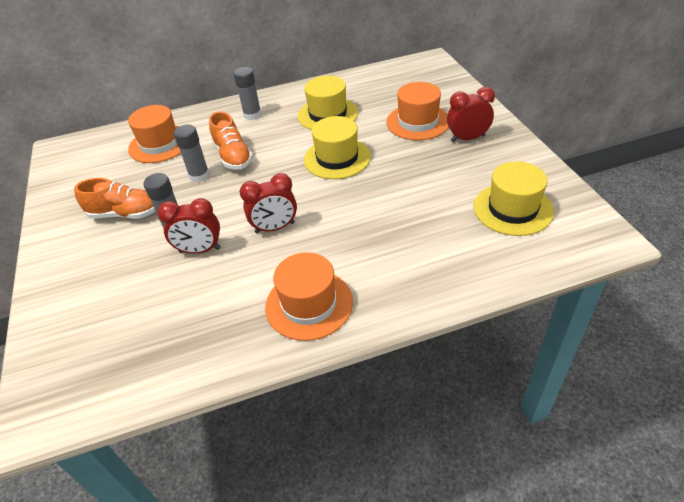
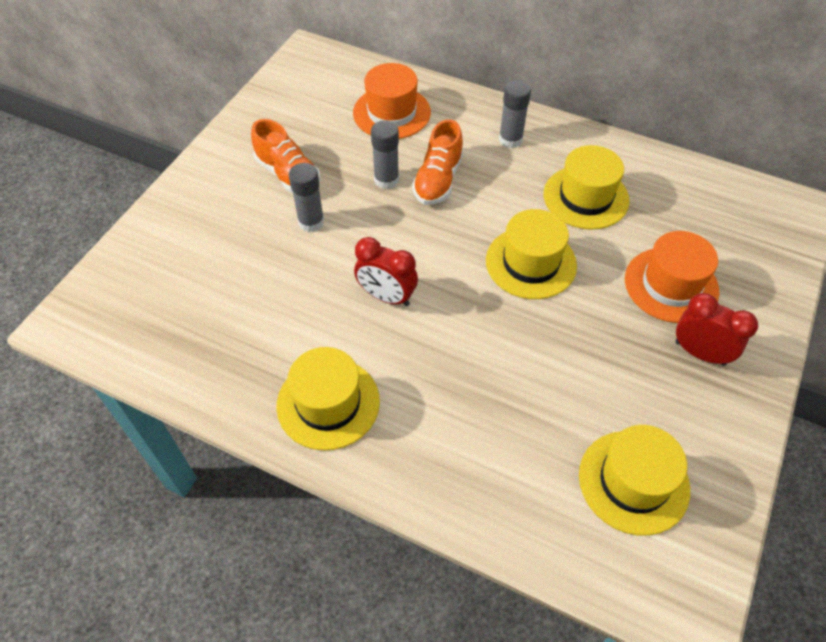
camera: 40 degrees right, 10 degrees up
red clock [157,198,221,254] -> none
orange hat [265,252,353,341] -> yellow hat [277,347,380,451]

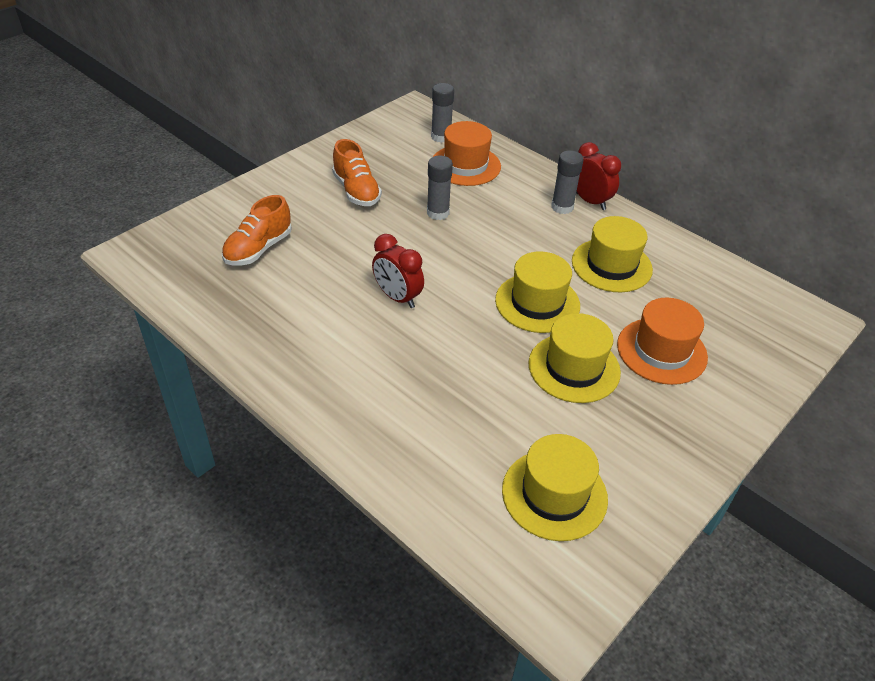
camera: 15 degrees right, 10 degrees down
yellow hat [277,347,380,451] -> yellow hat moved to [529,313,621,403]
grey glue stick [289,163,324,232] -> grey glue stick moved to [431,83,454,143]
orange shoe [412,119,463,205] -> orange shoe moved to [222,195,292,265]
red clock [675,293,758,366] -> red clock moved to [576,142,621,210]

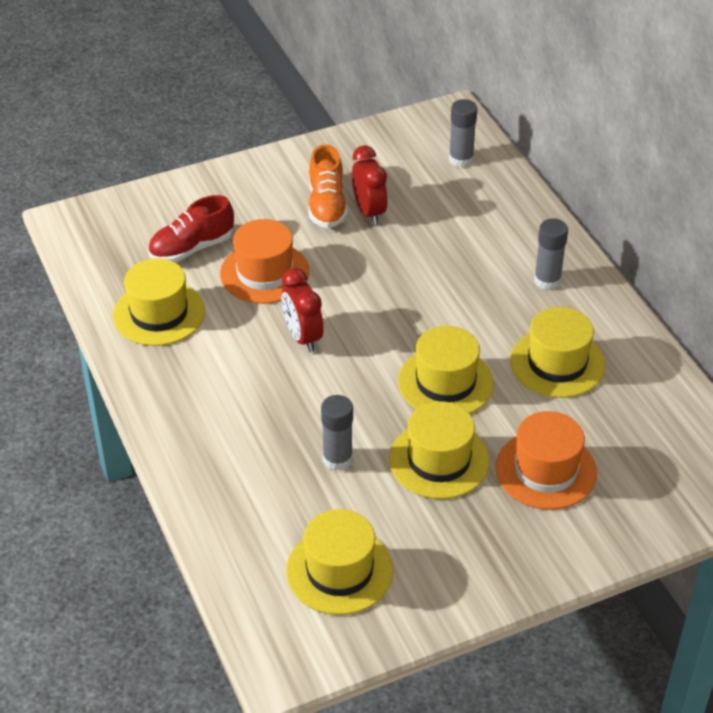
camera: 25 degrees right, 0 degrees up
orange shoe [222,195,292,265] -> red shoe [148,195,234,262]
grey glue stick [427,156,453,220] -> grey glue stick moved to [321,395,353,471]
orange hat [433,121,501,186] -> orange hat moved to [220,219,310,304]
red clock [576,142,621,210] -> red clock moved to [352,146,388,225]
none -> yellow hat [113,258,205,346]

